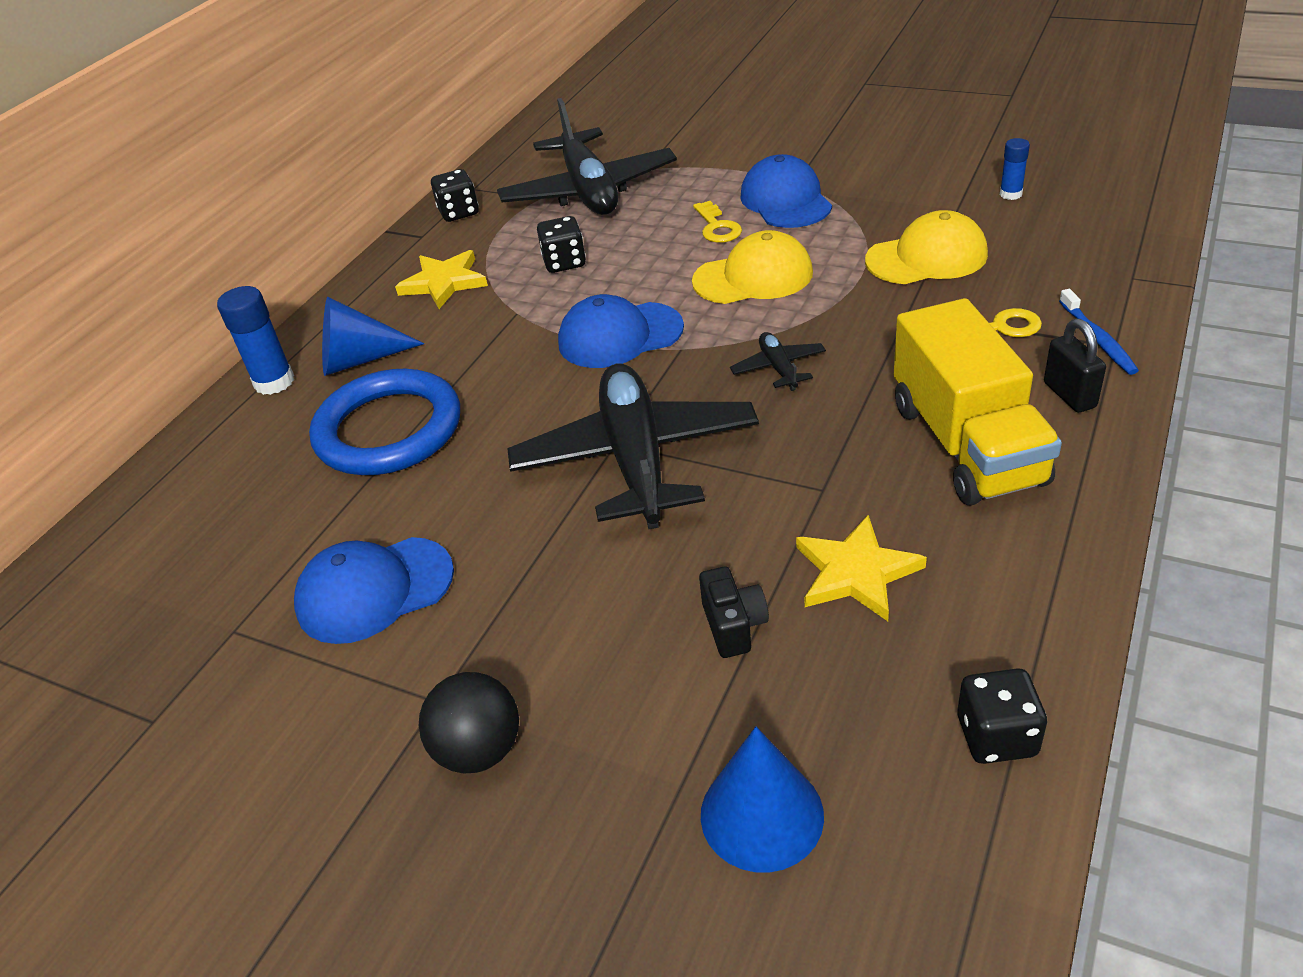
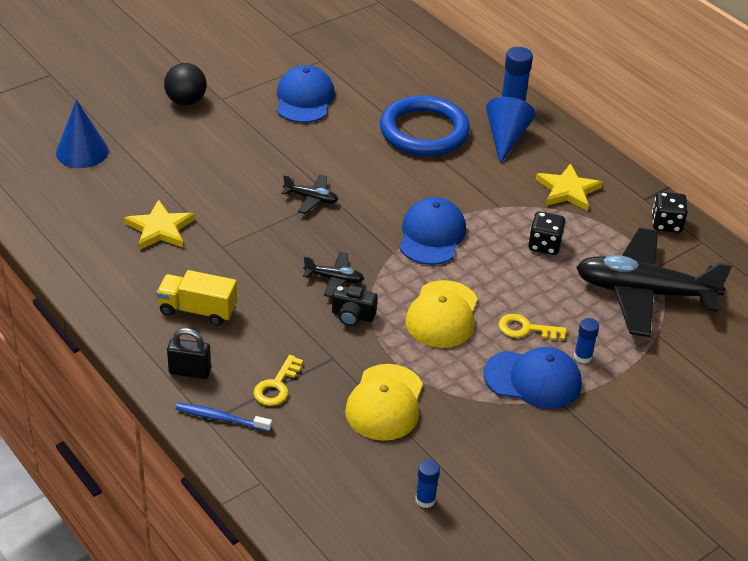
camera: 110 degrees right, 0 degrees up
black plane [507,363,759,529] -> black plane [281,175,338,214], size x0.42
black camera [699,567,769,658] -> black camera moved to [332,285,378,326]
yellow truck [894,298,1062,506] -> yellow truck [156,270,237,326], size x0.60
black dice [957,668,1047,764] -> none
none -> blue glue stick [574,318,599,364]

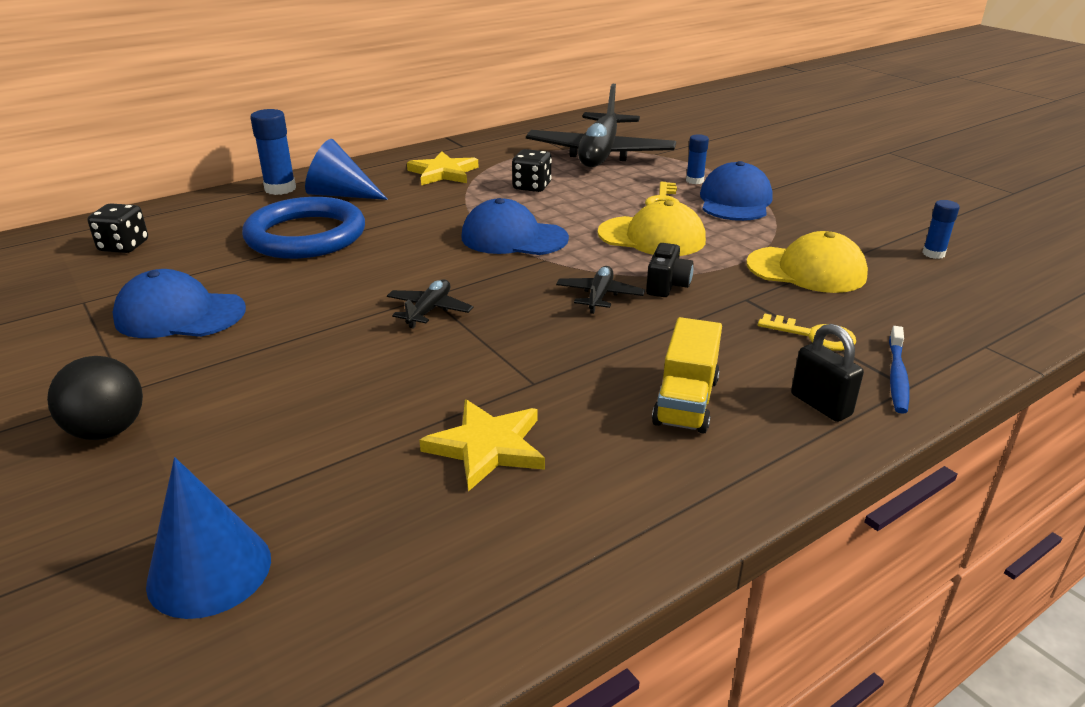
camera: 85 degrees left, 10 degrees down
black padlock [167,328,211,379] -> black padlock turned 45 degrees counterclockwise [791,324,864,422]
black dice [652,192,688,233] -> black dice moved to [87,203,148,253]

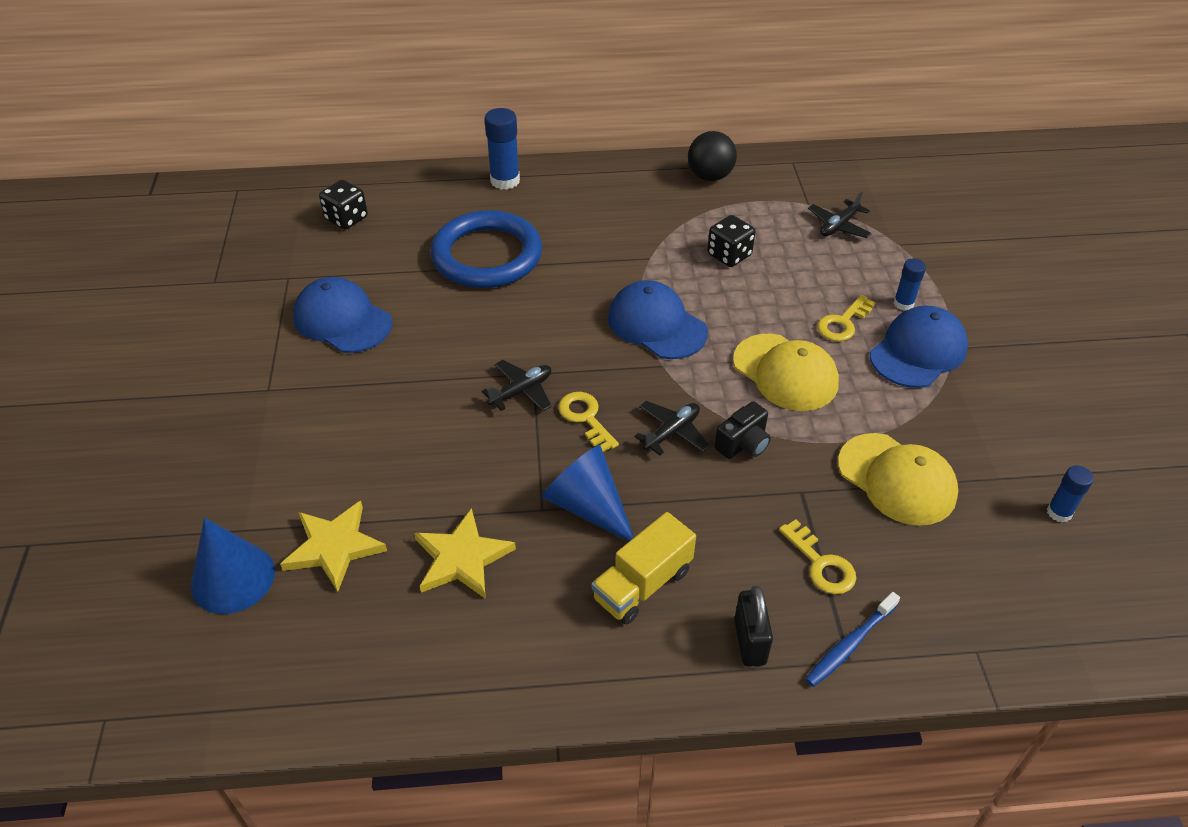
camera: 30 degrees right, 15 degrees up
black ball [47,356,143,440] -> black ball moved to [688,131,737,181]
blue cone [305,139,388,200] -> blue cone moved to [542,445,634,541]
yellow star [407,152,479,185] -> yellow star moved to [280,501,387,591]
black plane [526,84,676,167] -> black plane [808,191,872,238], size x0.42
none -> yellow key [558,392,619,452]

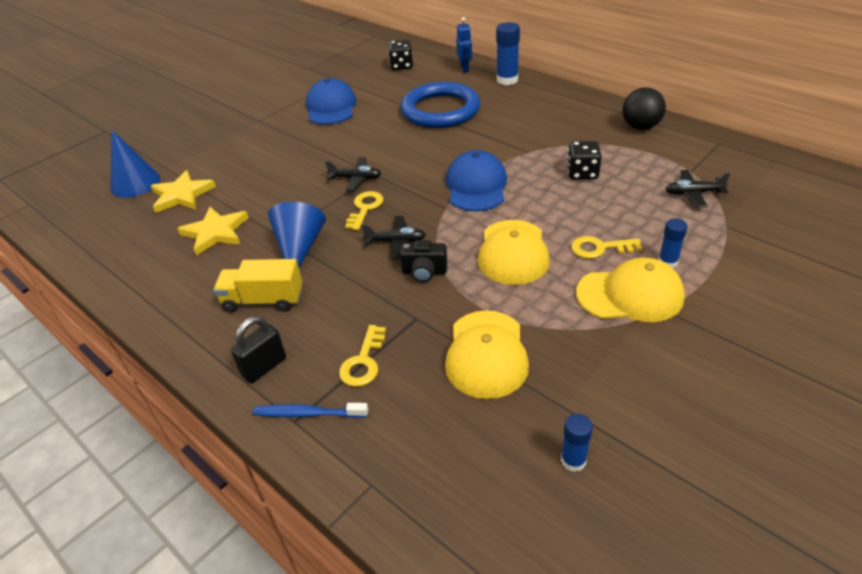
camera: 50 degrees right, 5 degrees down
blue cap [870,305,968,388] -> yellow cap [576,257,685,322]
none -> blue robot [456,17,472,73]

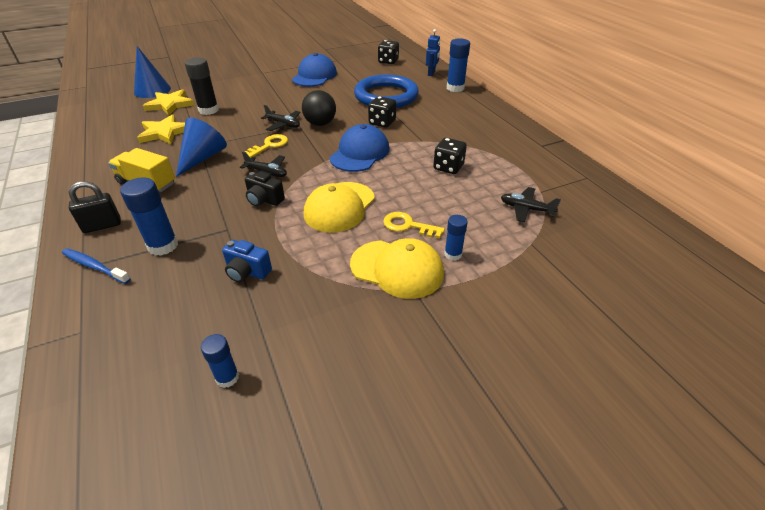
camera: 20 degrees right, 0 degrees up
yellow key [339,325,386,387] -> blue glue stick [120,177,178,256]
yellow cap [445,310,529,399] -> blue camera [222,240,272,283]
black ball [622,87,666,130] -> black ball moved to [302,90,336,126]
none -> black glue stick [185,57,219,115]
none -> black dice [368,96,396,128]

